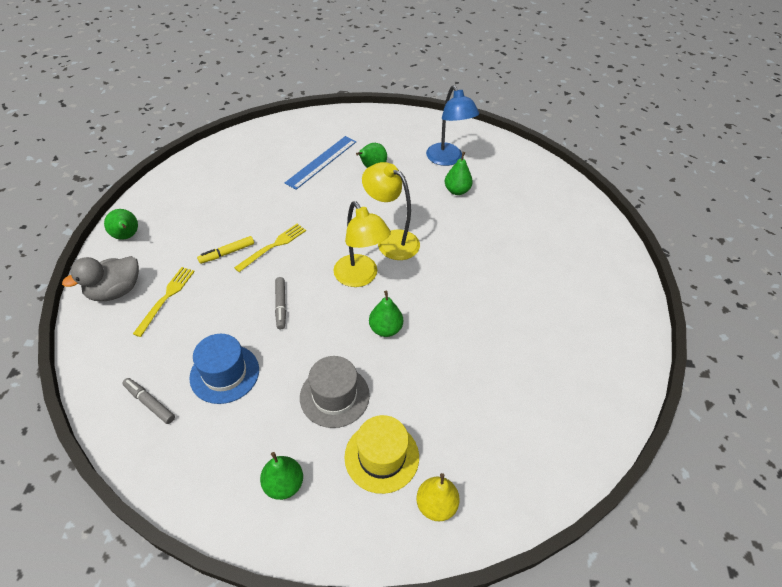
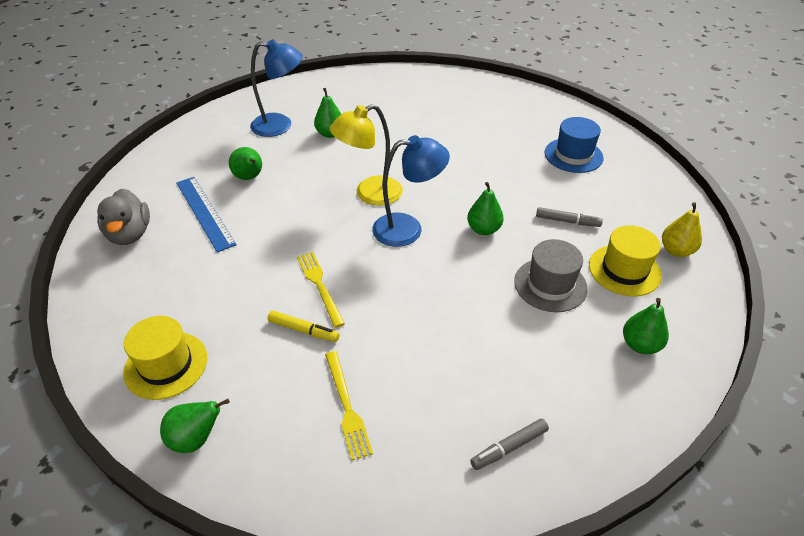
camera: 65 degrees left, 5 degrees down
grey duck [62,256,139,301] -> grey duck moved to [97,189,150,245]
yellow fork [133,267,195,337] -> yellow fork turned 150 degrees counterclockwise [325,351,373,460]
blue hat [189,334,259,404] -> blue hat moved to [545,117,604,173]
yellow marker [197,236,254,264] -> yellow marker turned 60 degrees counterclockwise [268,310,340,342]
grey marker [275,277,286,329] -> grey marker moved to [536,207,603,227]
yellow lamp [333,201,391,287] -> blue lamp [372,135,450,247]
none -> yellow hat [123,316,207,400]

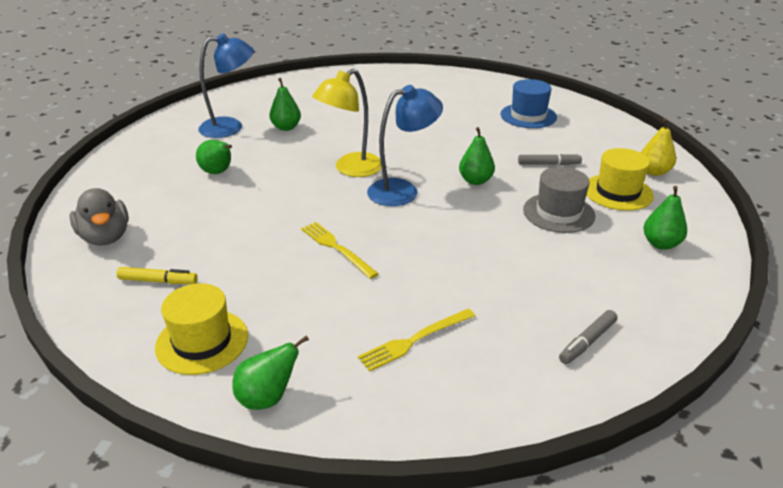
camera: 15 degrees left, 10 degrees down
blue ruler [176,177,237,252] -> none
yellow marker [268,310,340,342] -> yellow marker moved to [117,267,198,284]
yellow fork [325,351,373,460] -> yellow fork turned 90 degrees clockwise [358,309,475,372]

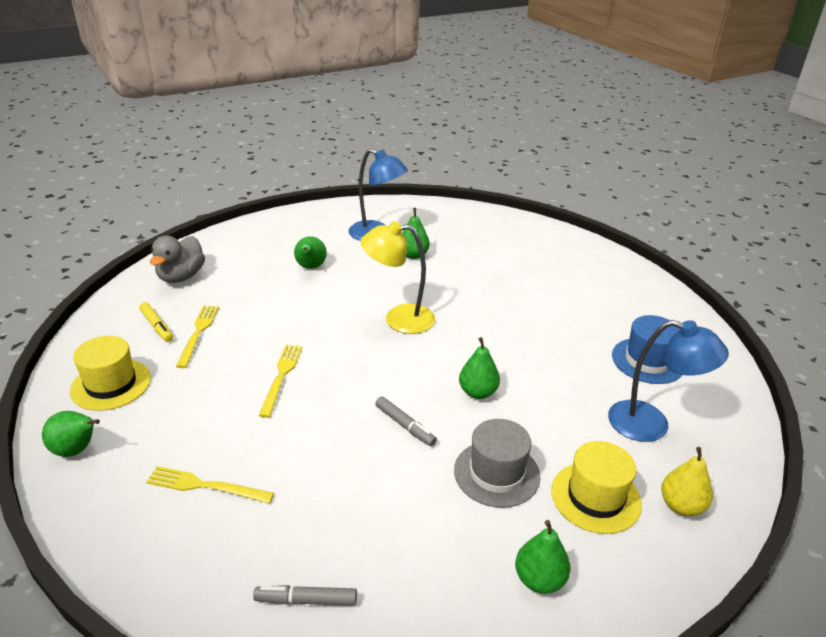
camera: 45 degrees right, 0 degrees up
blue lamp [367,85,443,206] -> blue lamp moved to [608,320,729,442]
grey marker [518,153,582,165] -> grey marker moved to [375,396,437,446]
none -> yellow fork [176,306,219,368]

